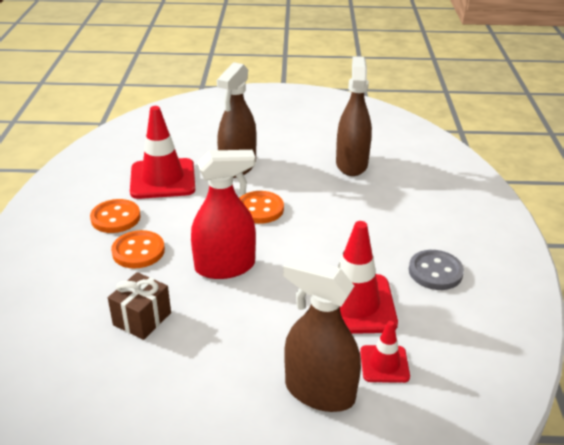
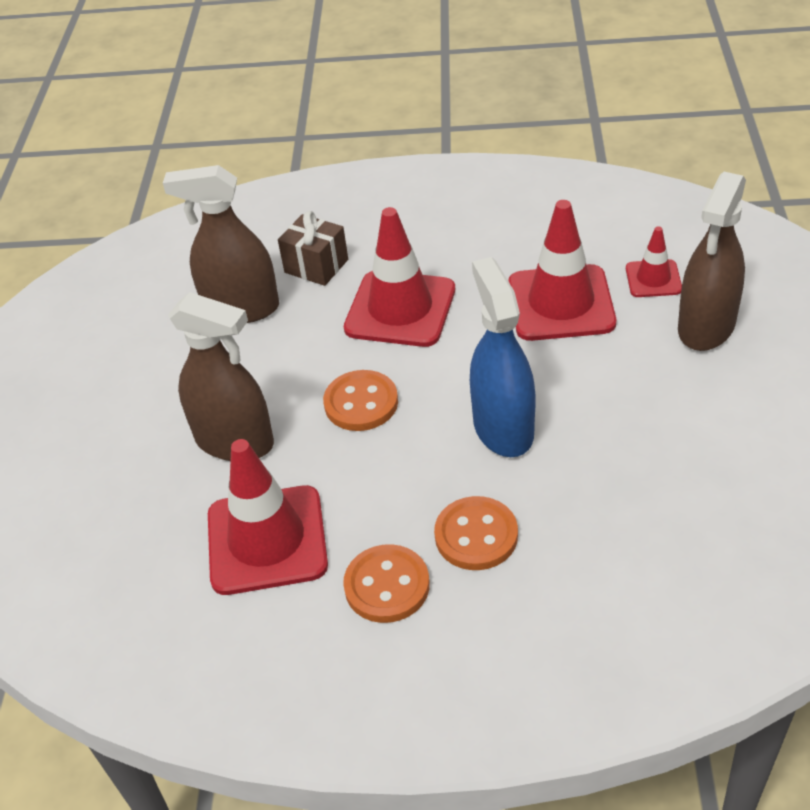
camera: 85 degrees left, 10 degrees up
brown gift [108,272,171,340] -> brown gift moved to [278,211,348,286]
red spray bottle [191,150,256,279] -> blue spray bottle [470,257,536,457]
grey button [409,250,464,290] -> none
none -> red traffic cone [344,207,455,347]

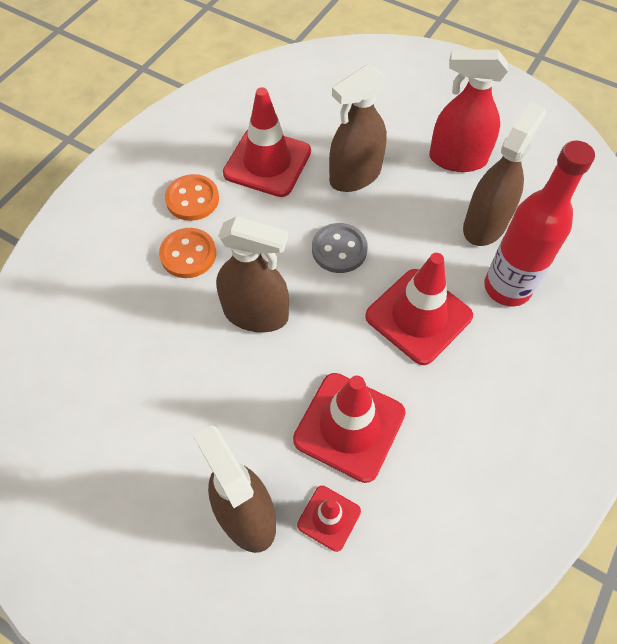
camera: 115 degrees right, 15 degrees up
brown gift [278,211,348,286] -> red bottle [484,140,595,306]
orange button [323,370,398,431] -> grey button [312,223,368,273]
blue spray bottle [470,257,536,457] -> brown spray bottle [216,216,289,332]
none -> red spray bottle [429,50,508,172]

